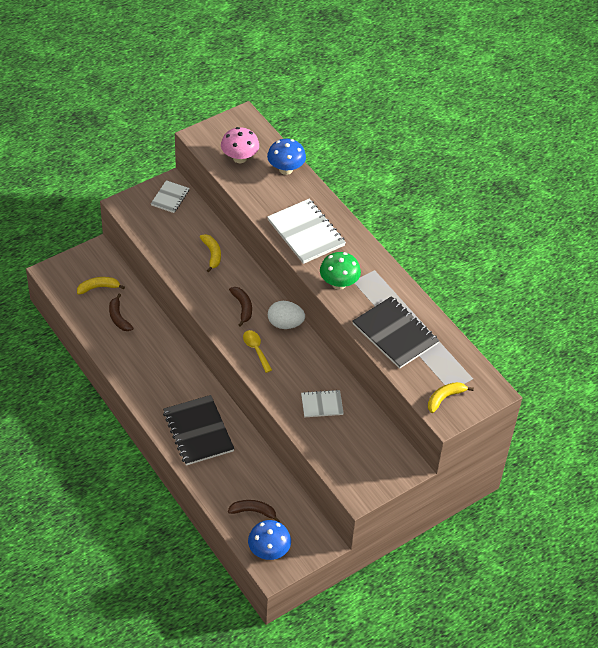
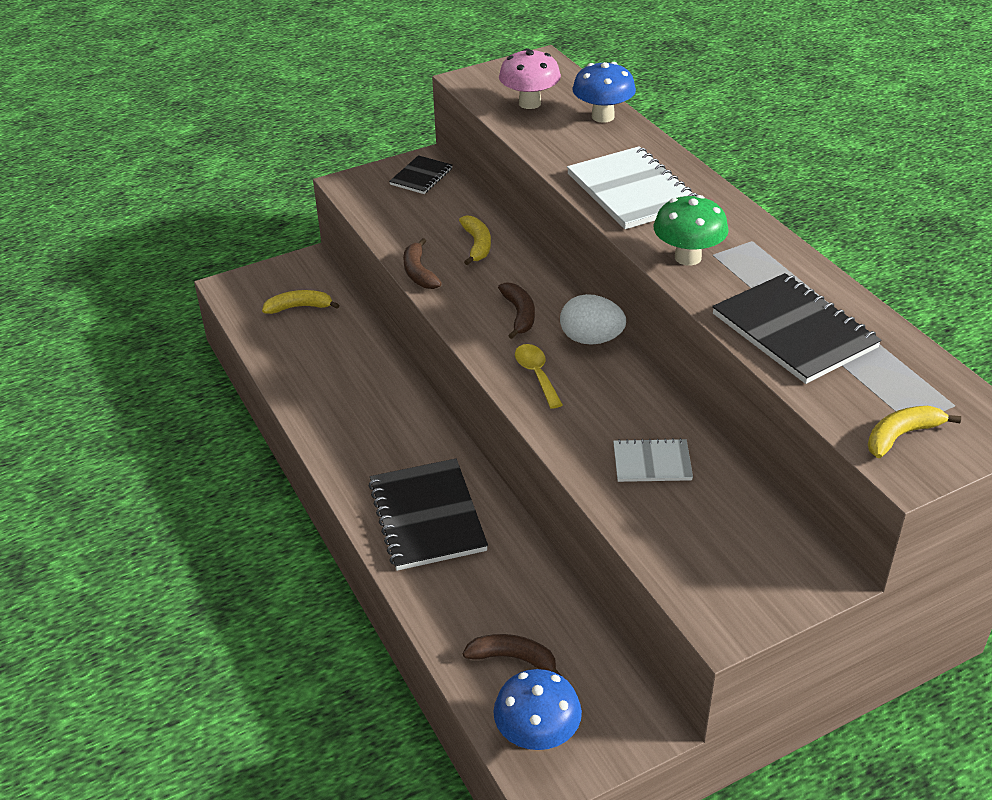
camera: 10 degrees right, 10 degrees down
brown banana [109,293,134,331] -> brown banana moved to [403,238,442,289]
white notebook [151,180,189,213] -> black notebook [389,155,452,194]

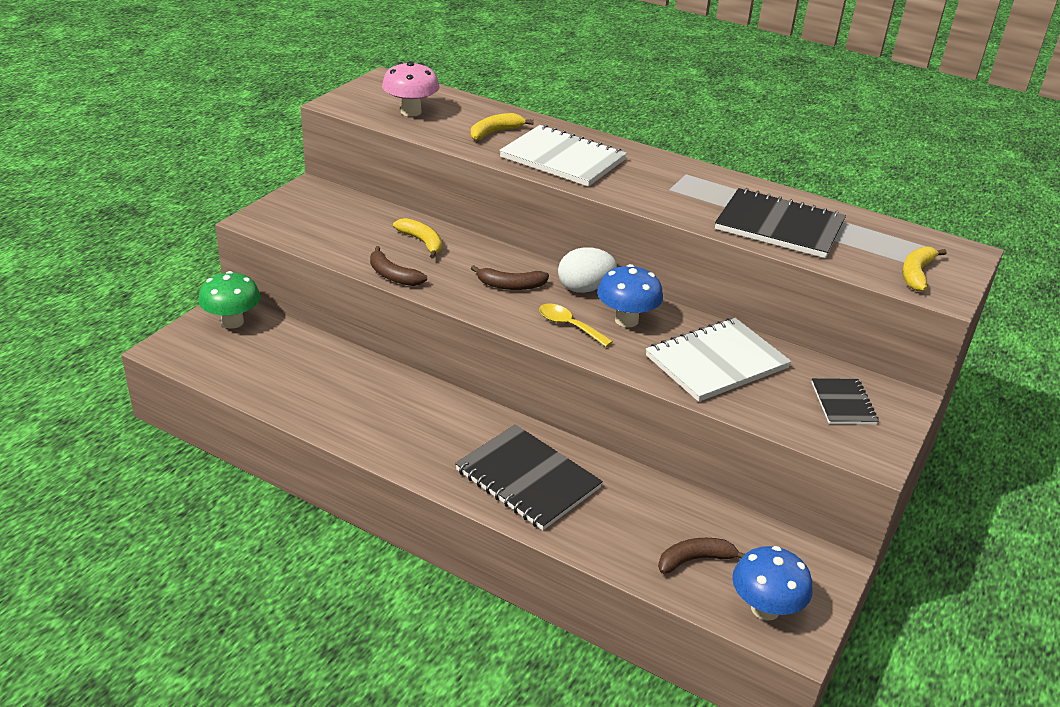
camera: 35 degrees left, 5 degrees down
yellow banana [262,290,339,314] -> yellow banana moved to [471,113,534,140]
black notebook [389,155,452,194] -> black notebook moved to [812,378,879,425]
brown banana [498,282,535,339] -> brown banana turned 135 degrees clockwise [471,265,549,290]
blue mushroom [572,62,636,123] -> blue mushroom moved to [597,264,663,327]
white notebook [613,438,693,482] -> white notebook [646,318,791,402], size x1.82
green mushroom [653,195,729,266] -> green mushroom moved to [198,271,260,328]

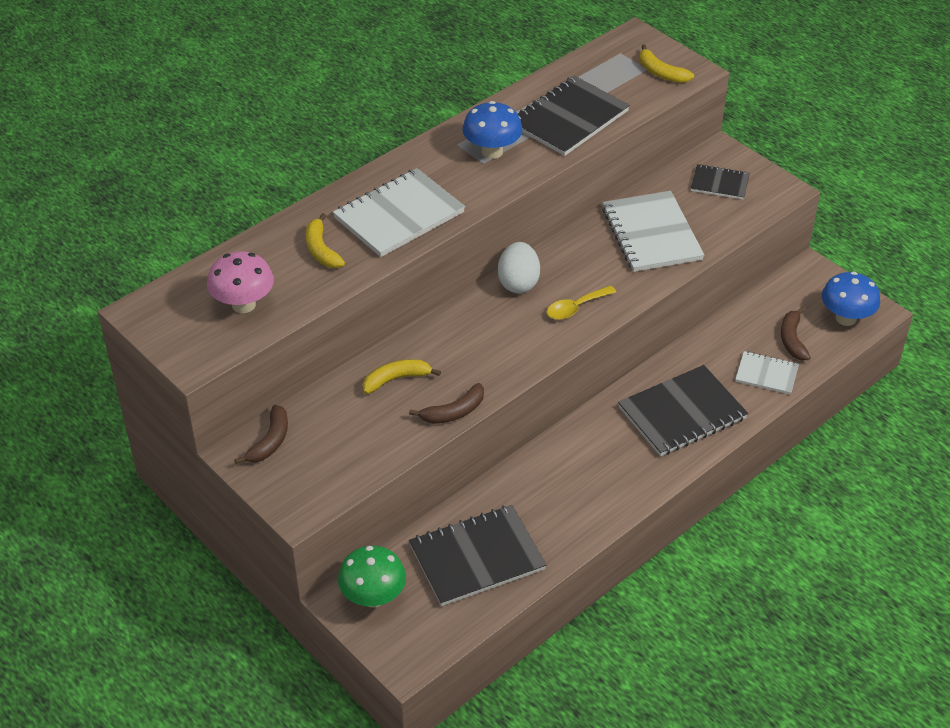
camera: 70 degrees left, 10 degrees up
brown banana [471,265,549,290] -> brown banana moved to [234,405,288,464]
blue mushroom [597,264,663,327] -> blue mushroom moved to [462,101,523,159]
none -> black notebook [409,505,546,606]
none -> white notebook [735,351,799,395]

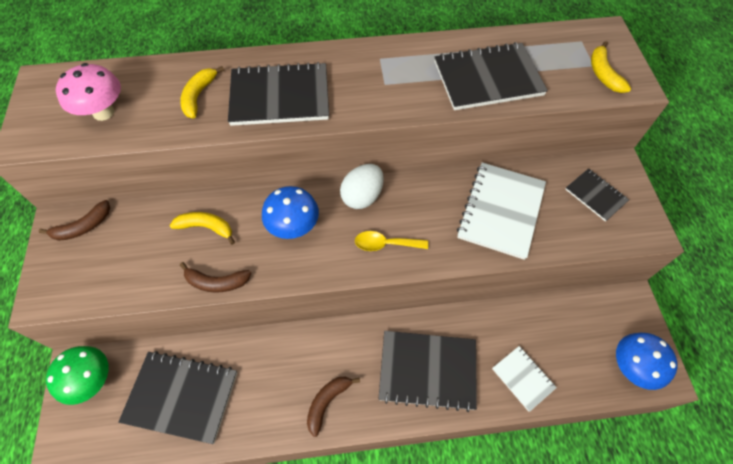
camera: 35 degrees right, 15 degrees up
white notebook [333,168,465,257] -> black notebook [228,62,329,126]
blue mushroom [462,101,523,159] -> blue mushroom moved to [262,186,319,239]
brown banana [781,307,811,360] -> brown banana moved to [307,377,360,437]

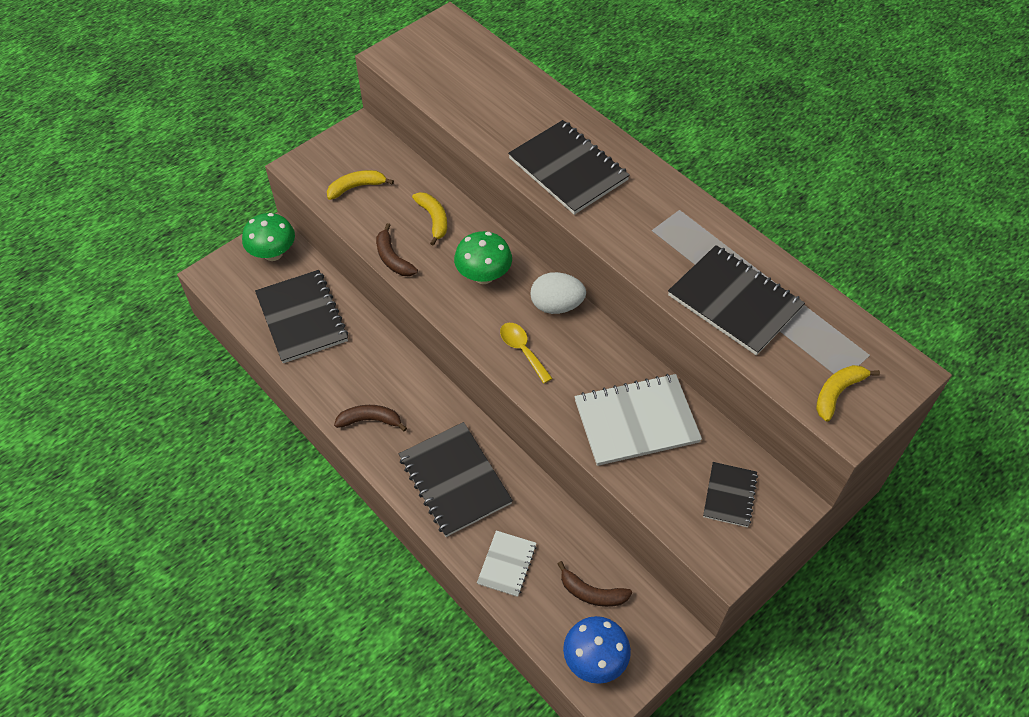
camera: 55 degrees right, 5 degrees down
brown banana [39,200,110,241] -> brown banana moved to [557,561,632,607]
pink mushroom [56,63,121,121] -> none
yellow banana [180,66,224,119] -> yellow banana moved to [327,170,394,200]
blue mushroom [262,186,319,239] -> green mushroom [454,231,512,284]

